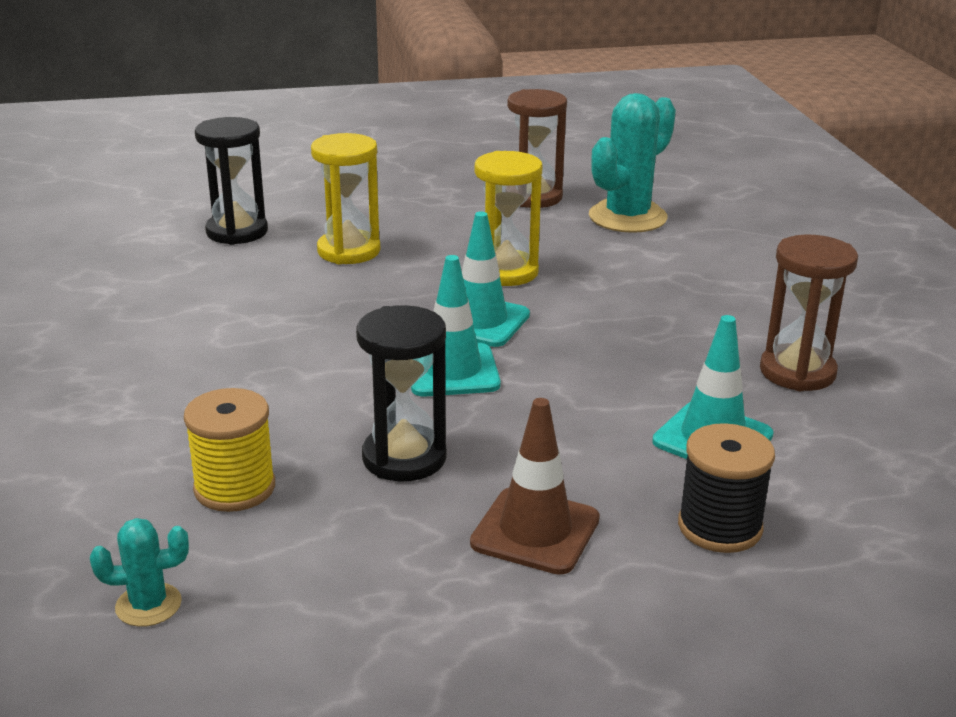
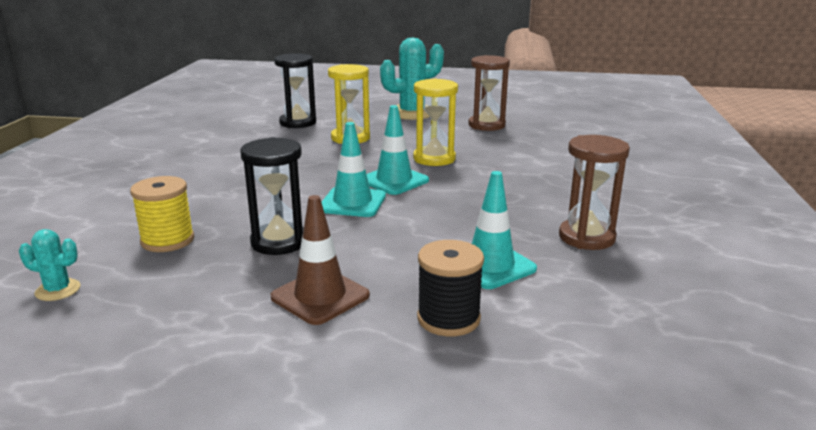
camera: 20 degrees right, 5 degrees down
turquoise cactus [589,93,676,233] -> turquoise cactus moved to [380,38,444,120]

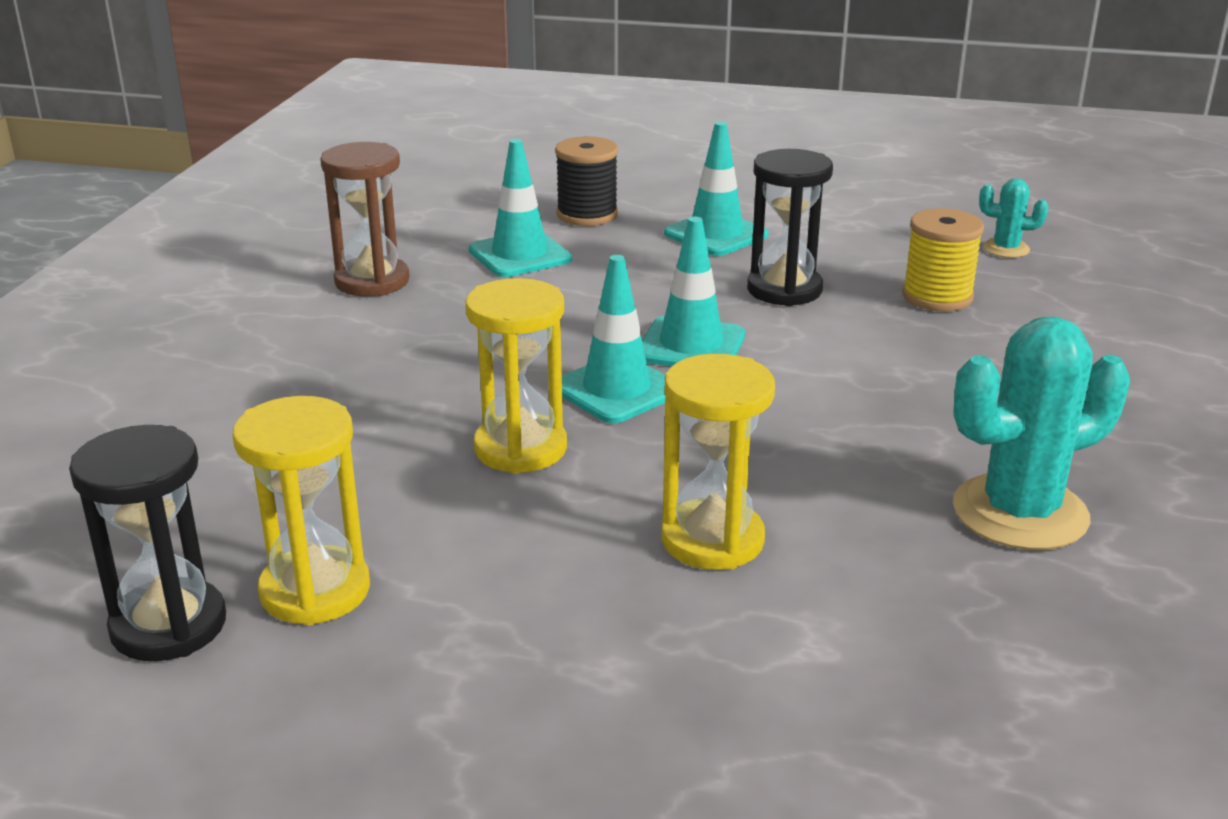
camera: 175 degrees left, 5 degrees up
brown traffic cone [271,195,370,325] -> turquoise traffic cone [664,122,769,256]
black hourglass [274,54,316,128] -> black hourglass moved to [69,425,226,661]
turquoise cactus [380,38,444,120] -> turquoise cactus moved to [953,317,1130,550]
brown hourglass [468,55,510,131] -> yellow hourglass [233,396,370,625]

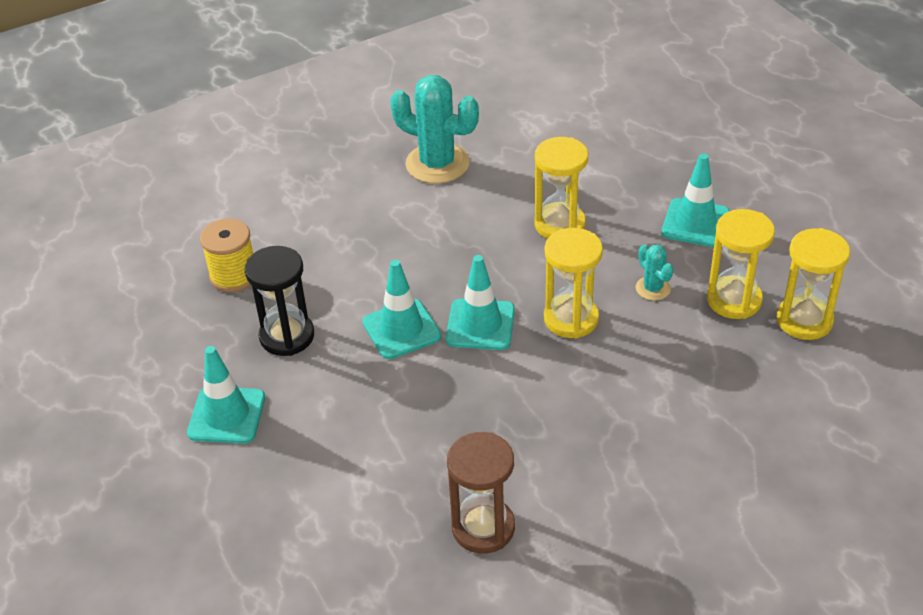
camera: 130 degrees left, 15 degrees up
black hourglass [69,425,226,661] -> yellow hourglass [777,228,850,340]
turquoise traffic cone [469,139,572,277] -> turquoise traffic cone moved to [661,153,730,247]
black spool [555,136,618,226] -> none
turquoise cactus [979,178,1048,258] -> turquoise cactus moved to [636,245,673,301]

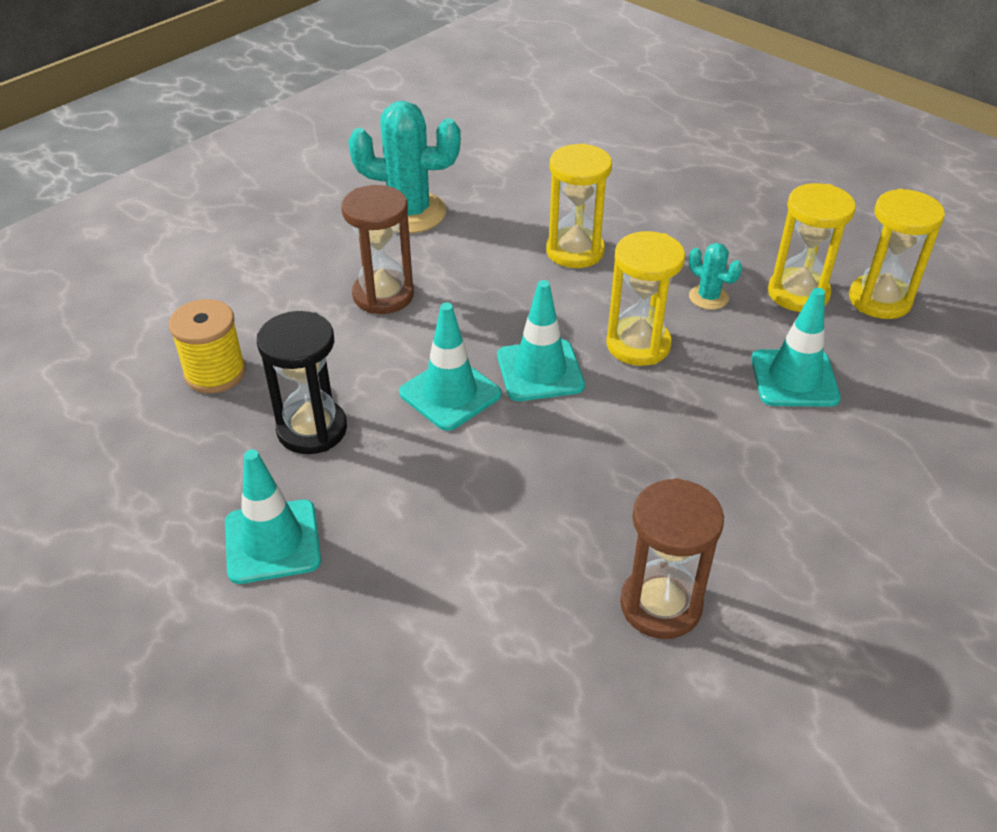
camera: 20 degrees left, 0 degrees up
turquoise traffic cone [661,153,730,247] -> turquoise traffic cone moved to [751,288,841,407]
none -> brown hourglass [341,185,414,314]

